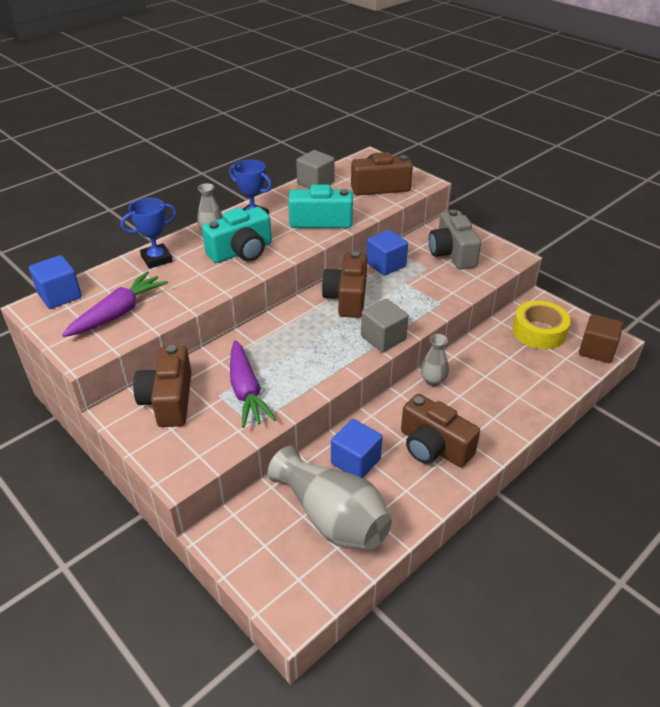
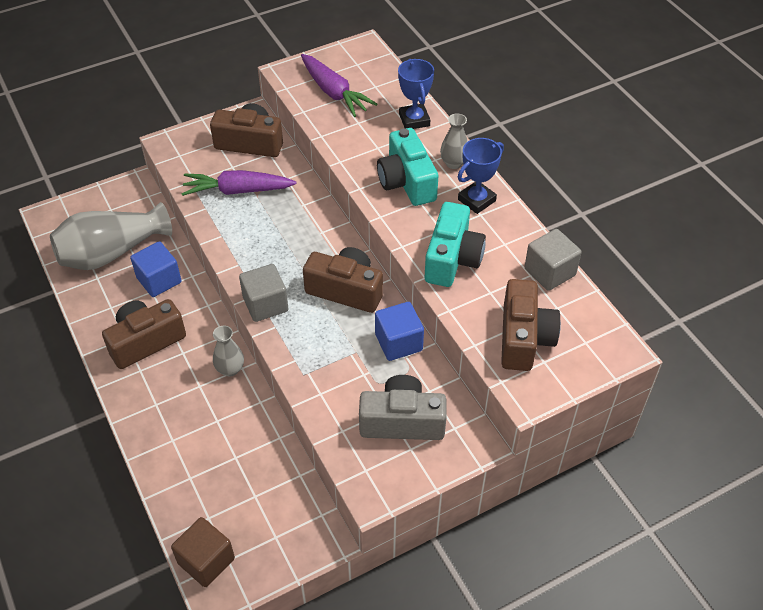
camera: 105 degrees right, 10 degrees up
blue cube [29,255,82,309] -> none
yellow tape [513,300,571,349] -> none

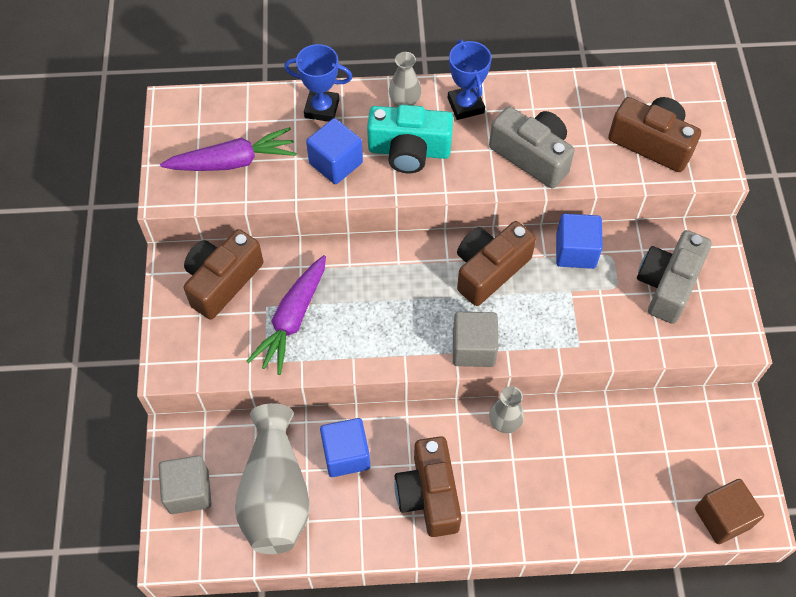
camera: 65 degrees left, 10 degrees up
turquoise camera [425,202,486,287] -> grey camera [489,106,574,189]
grey cube [524,229,582,291] -> grey cube moved to [159,455,212,514]
none -> blue cube [306,118,363,184]

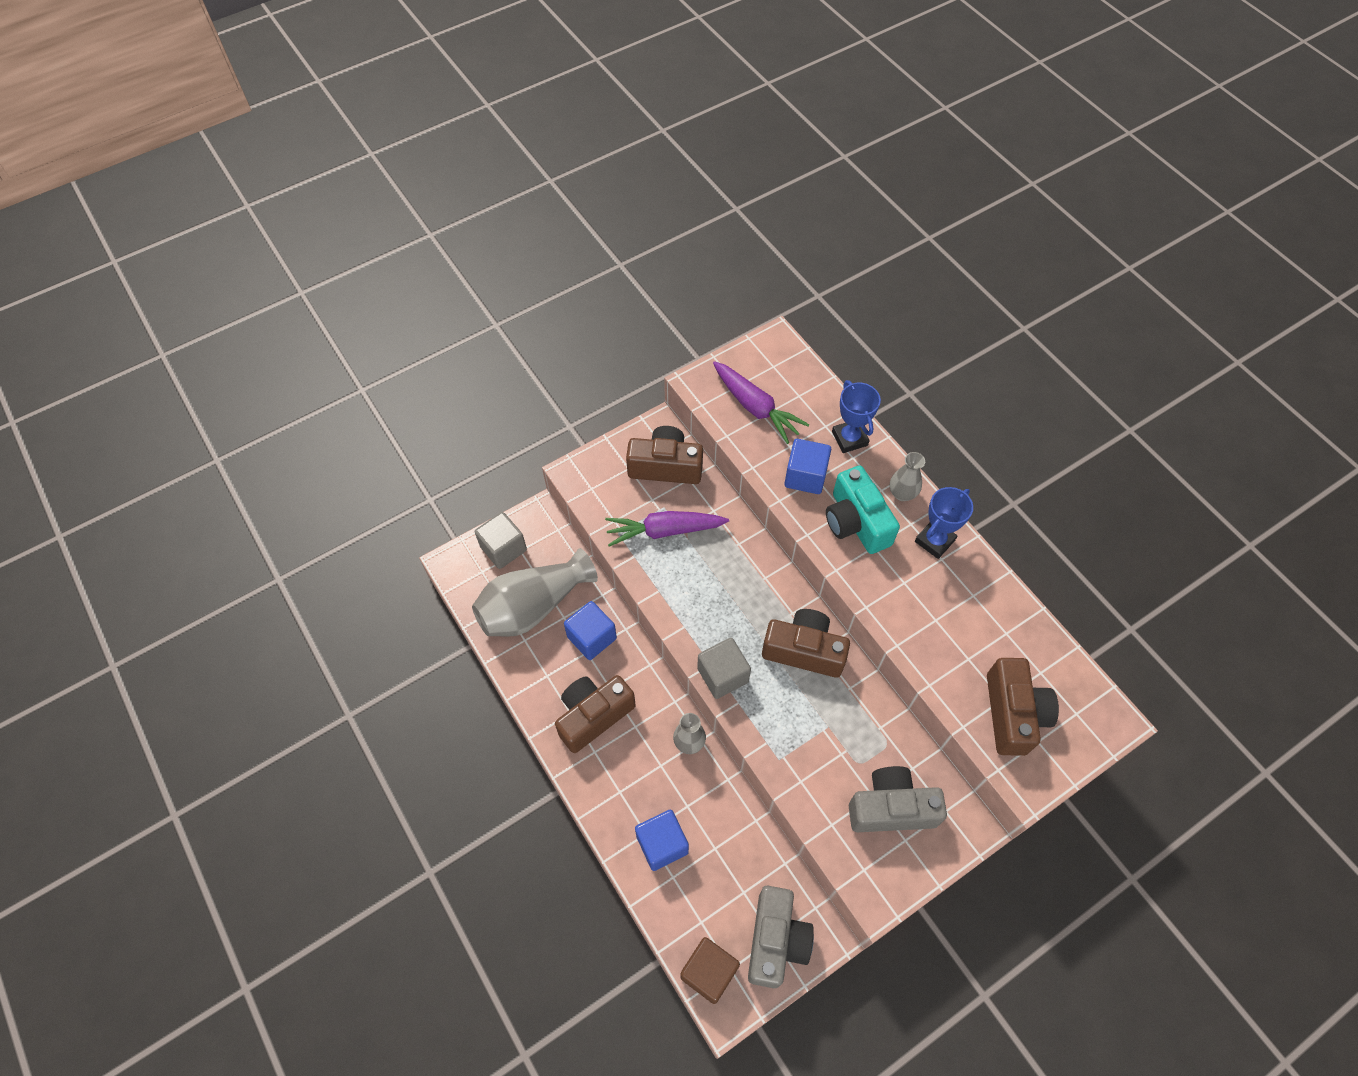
camera: 60 degrees right, 0 degrees up
grey camera [489,106,574,189] -> grey camera moved to [748,886,814,988]
blue cube [556,213,603,269] -> blue cube moved to [635,810,689,871]

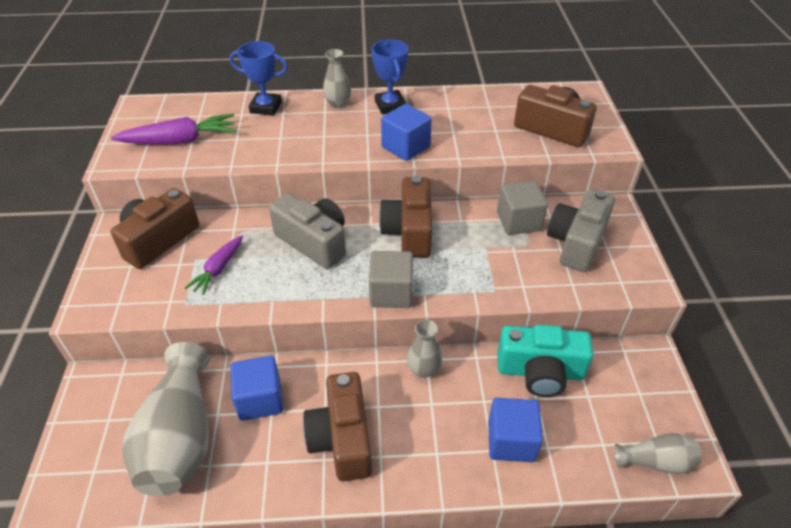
camera: 60 degrees left, 15 degrees down
grey cube [475,512,527,569] -> grey cube moved to [497,181,548,235]
purple carrot [605,511,729,546] -> purple carrot [185,236,243,295], size x0.63
brown cube [680,937,740,1004] -> grey vase [614,433,702,474]
grey camera [748,886,814,988] -> grey camera moved to [269,193,346,269]
brown camera [762,609,850,678] -> brown camera turned 45 degrees counterclockwise [379,176,432,258]
blue cube [784,439,831,494] -> blue cube moved to [381,104,432,161]
turquoise camera [826,466,900,554] -> turquoise camera moved to [497,325,593,397]

